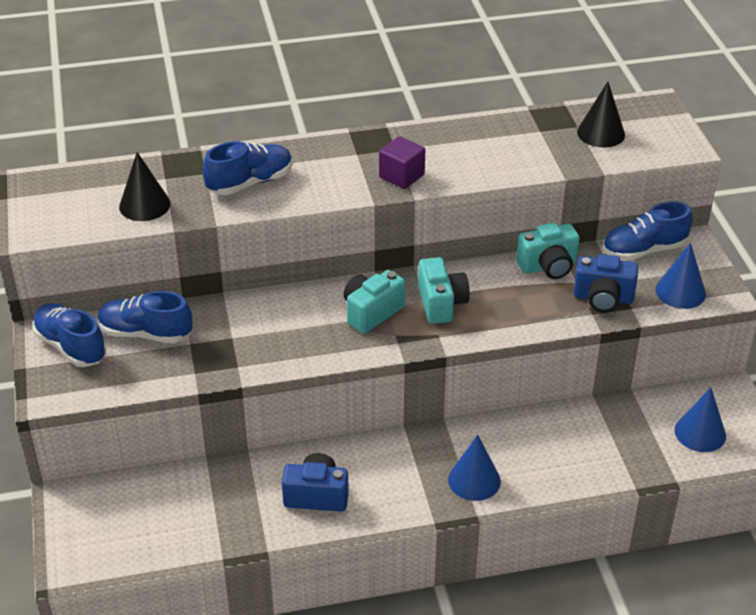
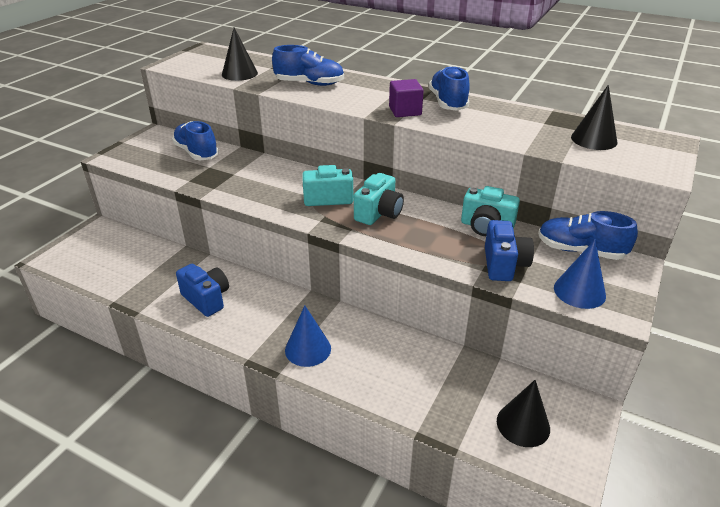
camera: 40 degrees right, 5 degrees down
blue shoe [33,303,106,367] -> blue shoe moved to [429,66,470,111]
blue camera [574,254,638,312] -> blue camera turned 135 degrees counterclockwise [485,220,534,281]
blue cone [675,387,726,452] -> black cone [497,380,550,447]

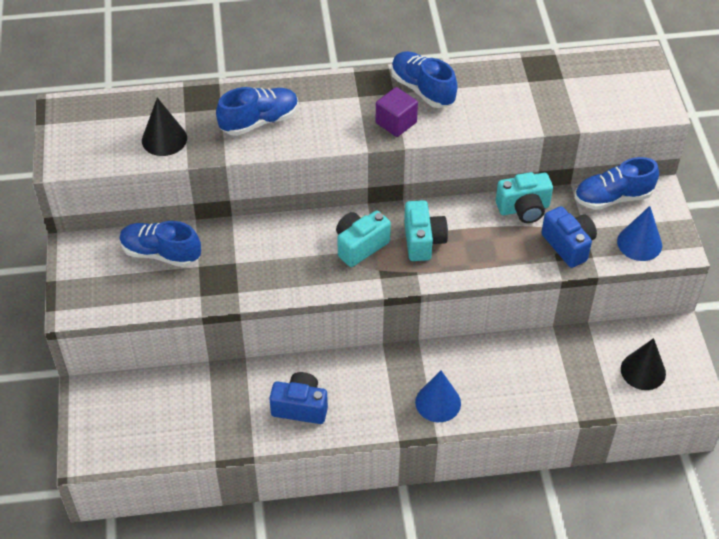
camera: 35 degrees left, 15 degrees up
black cone [571,85,617,150] -> none

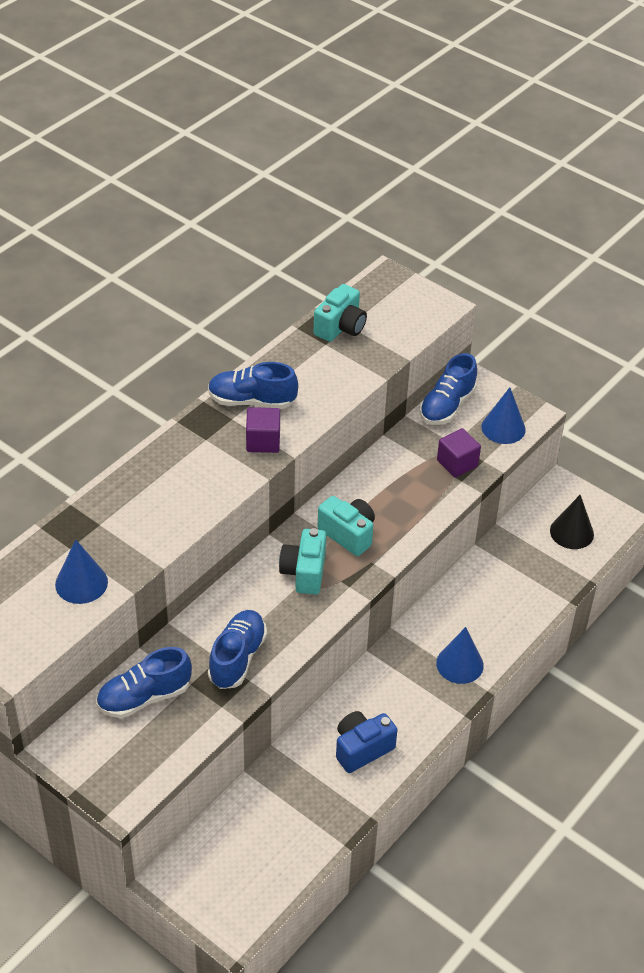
camera: 45 degrees left, 5 degrees down
black cone [142,97,187,156] -> blue cone [55,539,108,604]
blue shoe [216,87,298,136] -> blue shoe moved to [208,610,267,689]
turquoise camera [496,172,553,223] -> turquoise camera moved to [314,284,367,342]
blue camera [541,206,597,268] -> purple cube [437,428,481,478]

